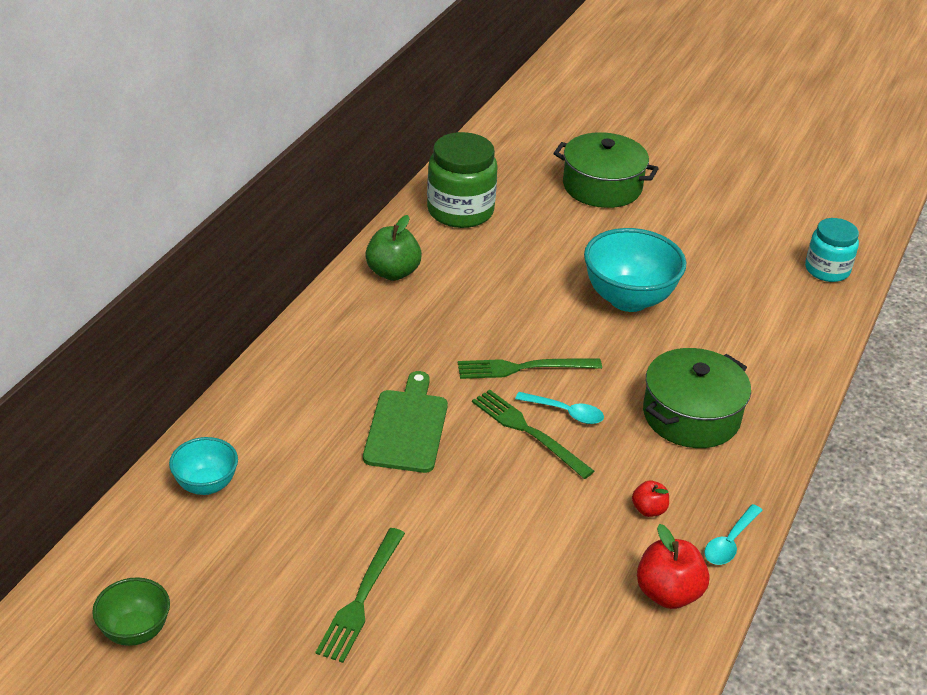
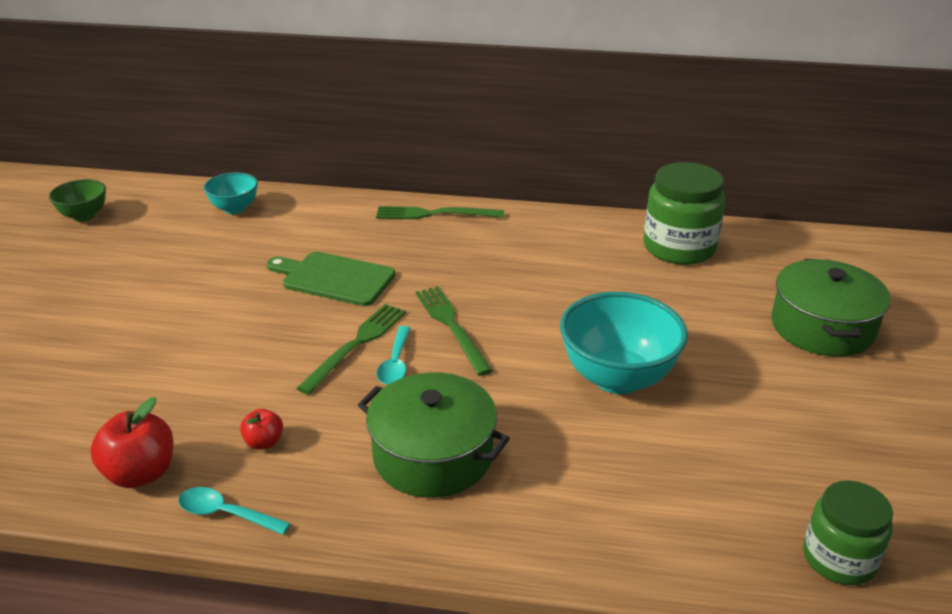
camera: 75 degrees right, 5 degrees down
green fork [315,528,405,663] -> green fork moved to [376,206,504,219]
green cutting board [363,371,448,473] -> green cutting board turned 150 degrees counterclockwise [267,252,395,306]
green apple [365,215,422,281] -> none
turquoise jar [805,218,859,282] -> green jar [803,480,893,585]

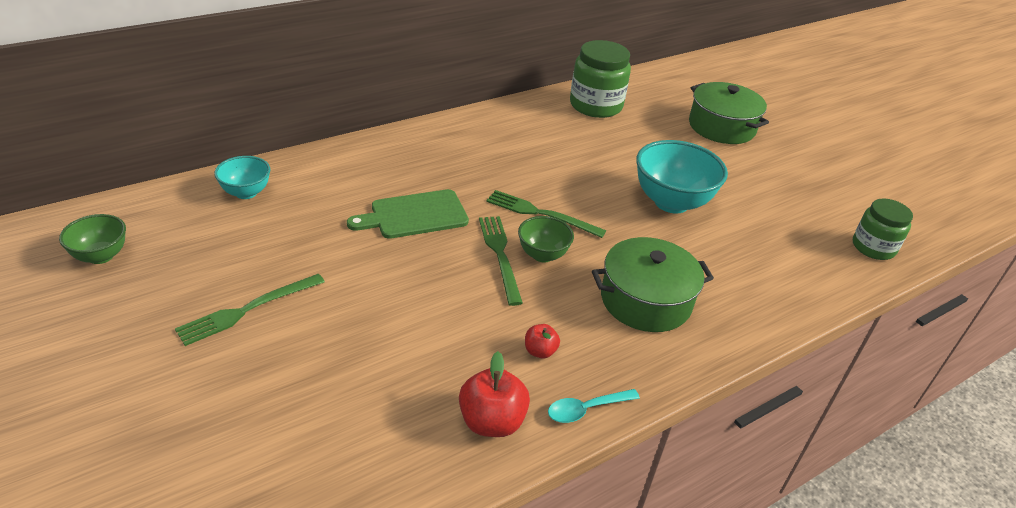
camera: 45 degrees left, 5 degrees up
green fork [376,206,504,219] -> green fork moved to [175,274,325,346]
turquoise spoon [376,326,411,385] -> green bowl [518,216,574,262]

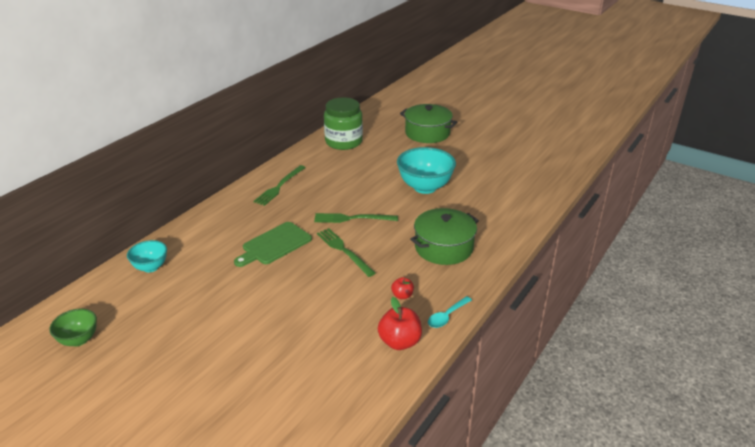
camera: 20 degrees left, 5 degrees down
green fork [175,274,325,346] -> green fork moved to [253,165,306,206]
green bowl [518,216,574,262] -> none
green jar [853,198,913,260] -> none

